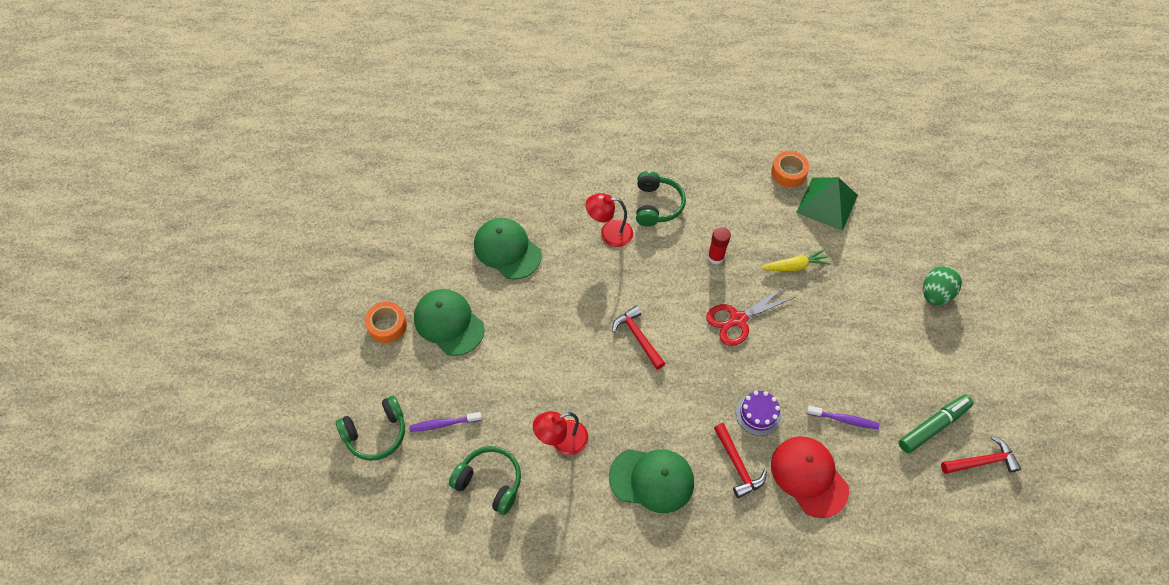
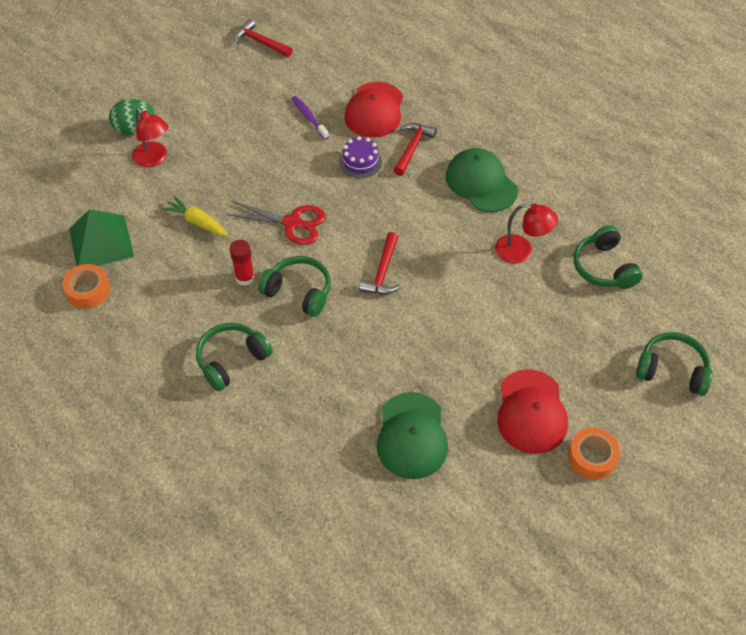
camera: 135 degrees left, 5 degrees down
purple toothbrush [409,412,482,432] -> none
green cap [414,289,485,356] -> red cap [497,369,568,454]
red lamp [585,193,633,247] -> red lamp moved to [132,108,169,167]
green marker [899,395,974,453] -> none
none -> green headphones [258,256,331,317]

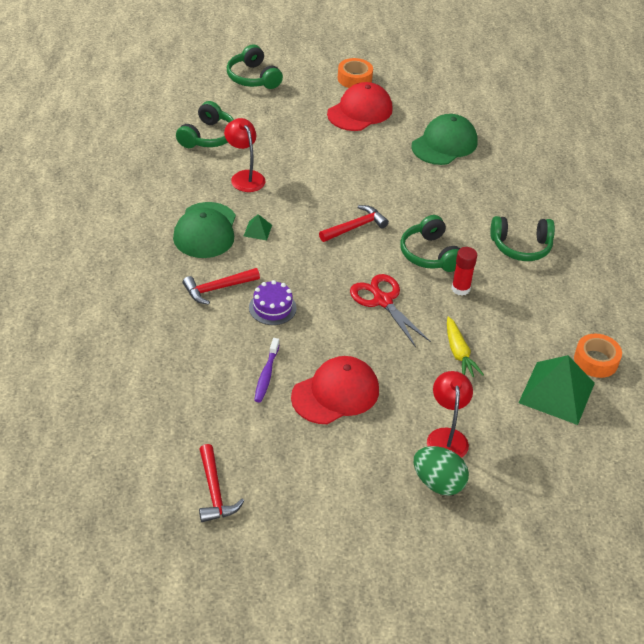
camera: 140 degrees left, 10 degrees down
red cap [344,82,403,138] -> red cap moved to [291,356,379,424]
none -> green pyramid [244,214,272,240]

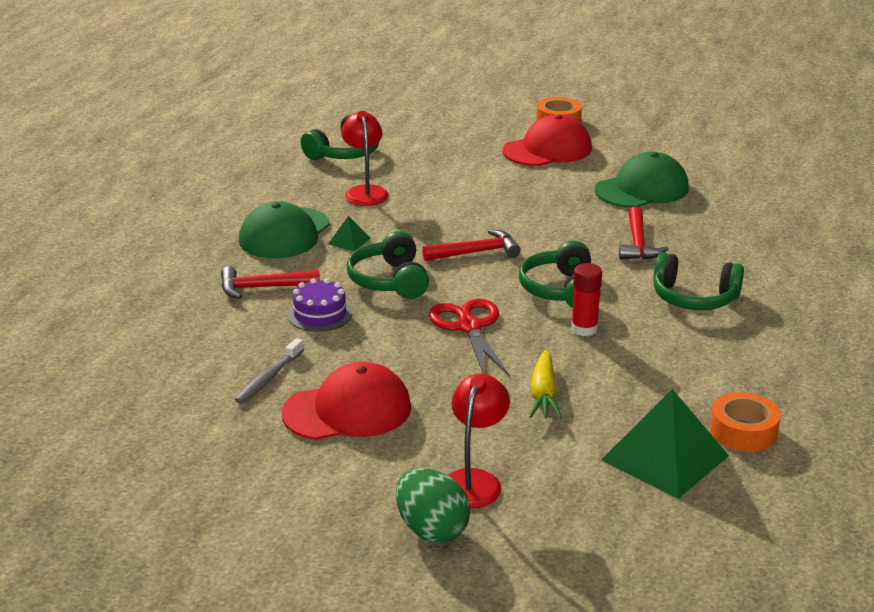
camera: 20 degrees right, 15 degrees down
red hammer [199,444,244,522] -> red hammer moved to [619,207,669,260]
green headphones [227,45,283,89] -> green headphones moved to [347,231,429,299]
purple toothbrush [254,338,279,402] -> grey toothbrush [235,338,304,404]

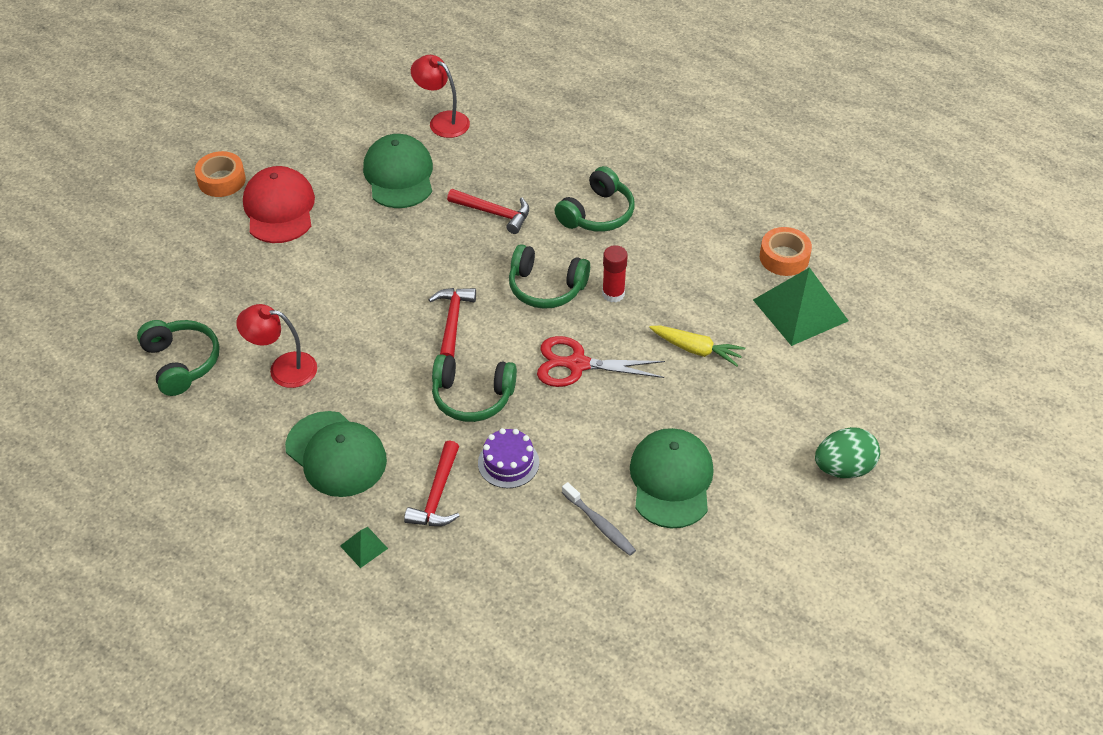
camera: 70 degrees left, 20 degrees up
red cap [281,362,411,440] -> green cap [630,428,714,528]
green pyramid [328,216,371,251] -> green pyramid moved to [340,527,388,568]
red lamp [448,374,510,508] -> red lamp moved to [411,55,470,138]

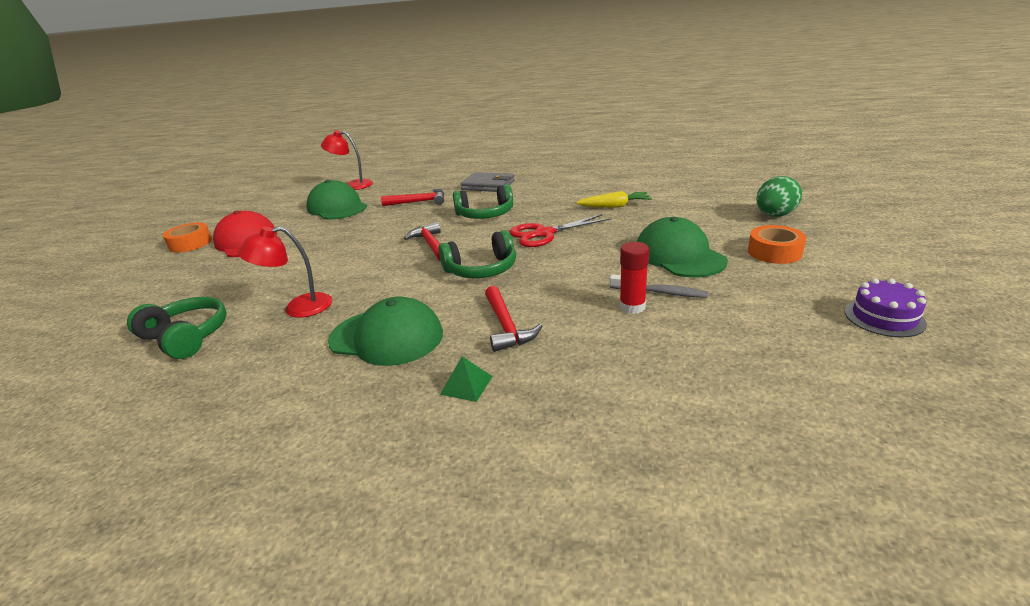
camera: 25 degrees left, 20 degrees down
purple cake [478,428,539,488] -> purple cake moved to [844,278,927,338]
green headphones [555,166,635,232] -> grey wallet [460,172,515,192]
red glue stick [602,245,628,303] -> red glue stick moved to [619,242,649,314]
green pyramid [753,267,849,346] -> none
orange tape [760,227,812,276] -> orange tape moved to [748,225,806,264]

